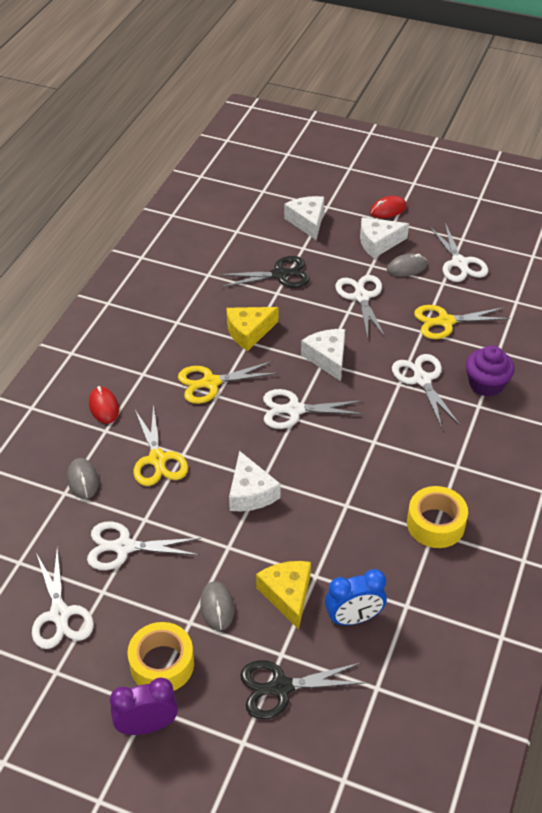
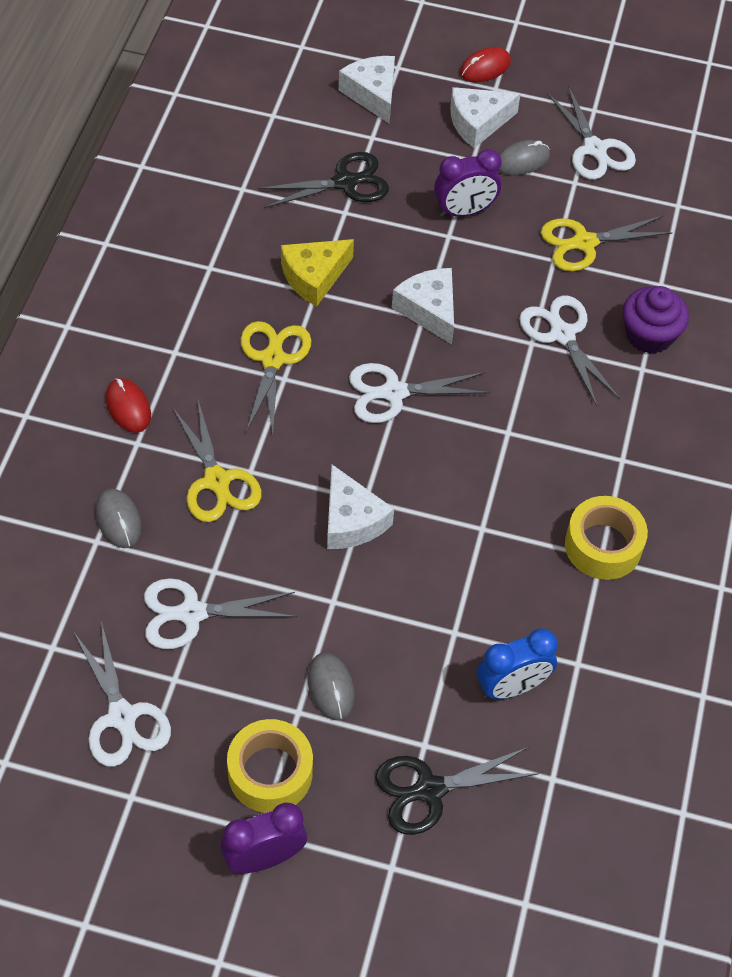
camera: 10 degrees left, 10 degrees up
yellow scissors [178,361,278,404] -> yellow scissors turned 120 degrees clockwise [241,321,311,435]
yellow cheese [256,561,311,630] -> none
white scissors [335,275,385,338] -> purple clock [434,149,502,217]

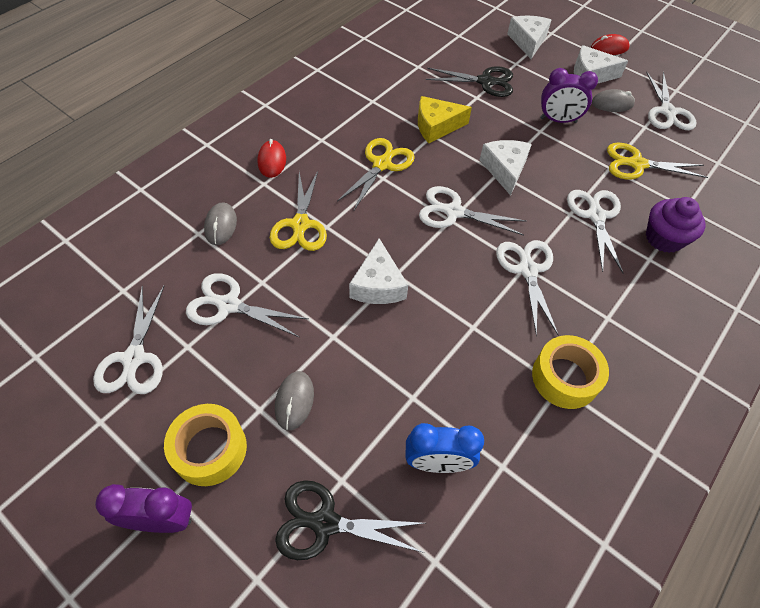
camera: 25 degrees right, 0 degrees up
none -> white scissors [496,240,559,336]

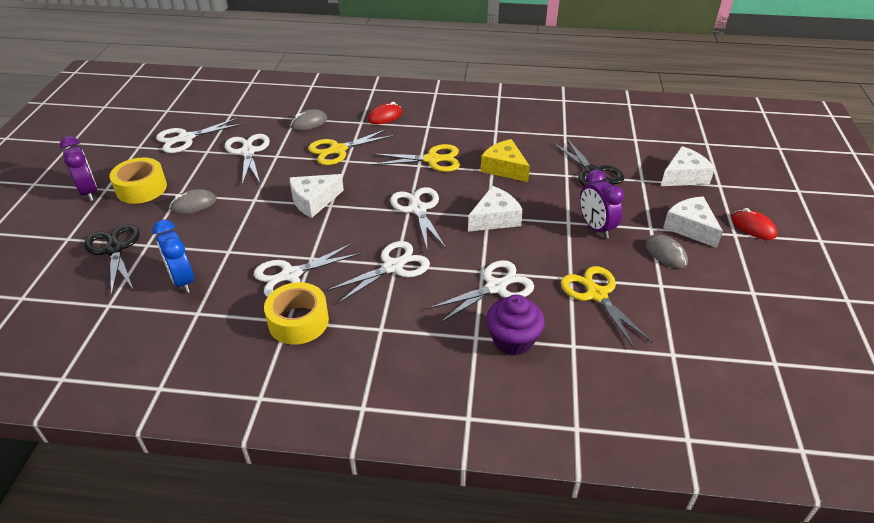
camera: 60 degrees right, 15 degrees down
white scissors [646,71,697,130] -> white scissors moved to [254,243,361,297]

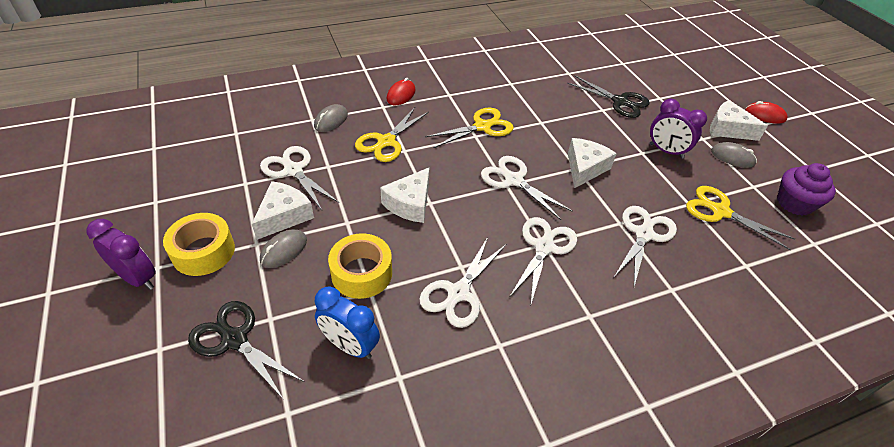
camera: 30 degrees left, 5 degrees up
white scissors [156,118,244,153] -> none
yellow tape [264,282,329,345] -> yellow tape moved to [328,233,392,299]
yellow cheese [481,139,530,182] -> none
purple cupcake [486,295,545,356] -> purple cupcake moved to [777,163,836,216]
white cheese [661,146,715,186] -> white cheese moved to [252,181,314,240]

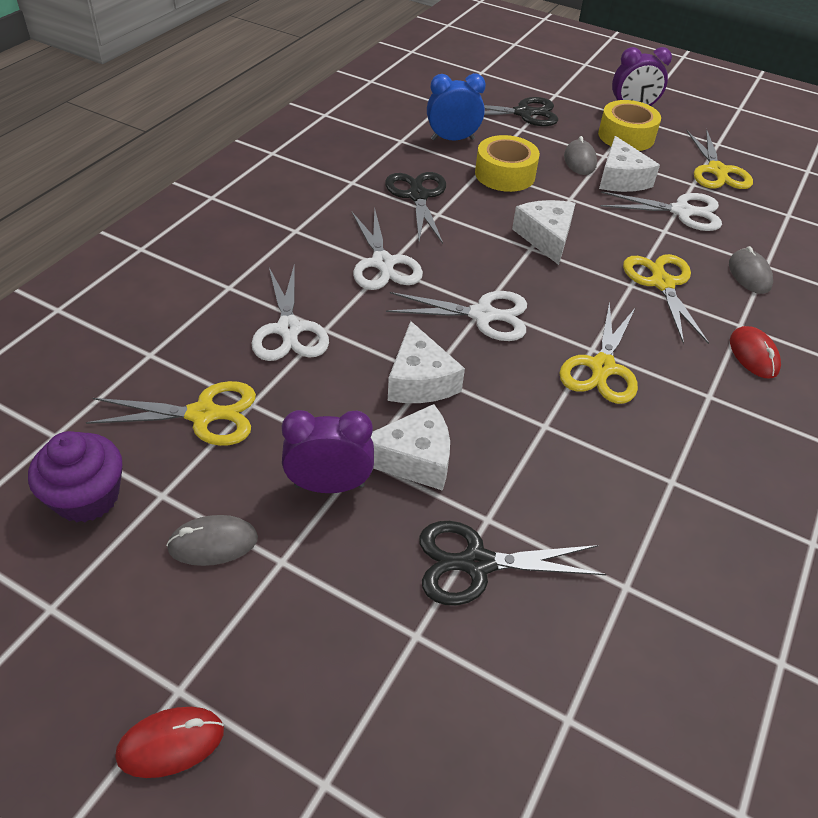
camera: 140 degrees right, 0 degrees up
white scissors [419,237,506,328] -> black scissors [385,172,446,244]
white cheese [710,100,768,141] -> white cheese moved to [371,404,450,491]
none -> yellow scissors [686,129,753,189]

